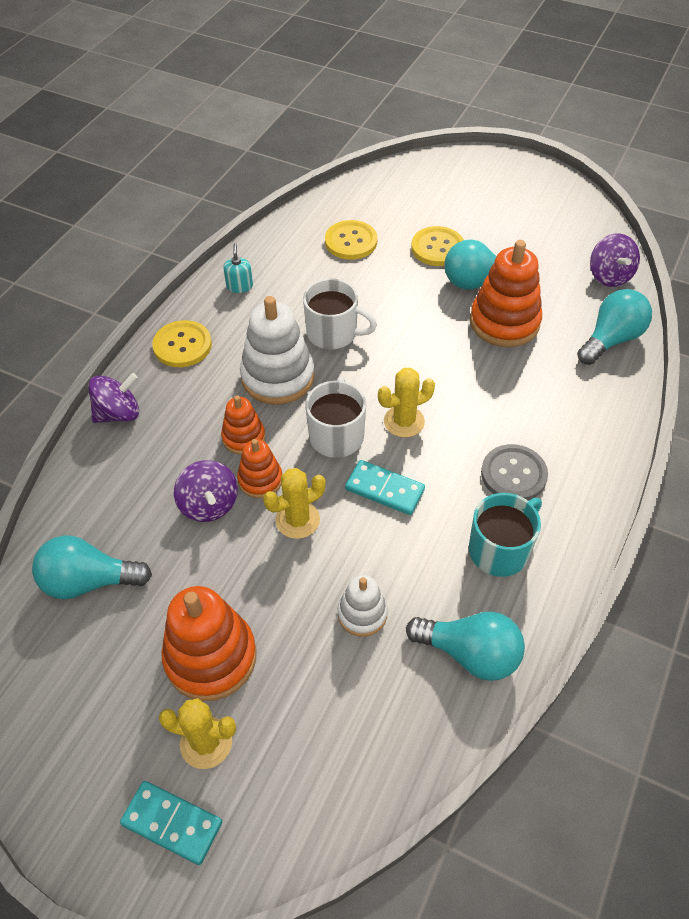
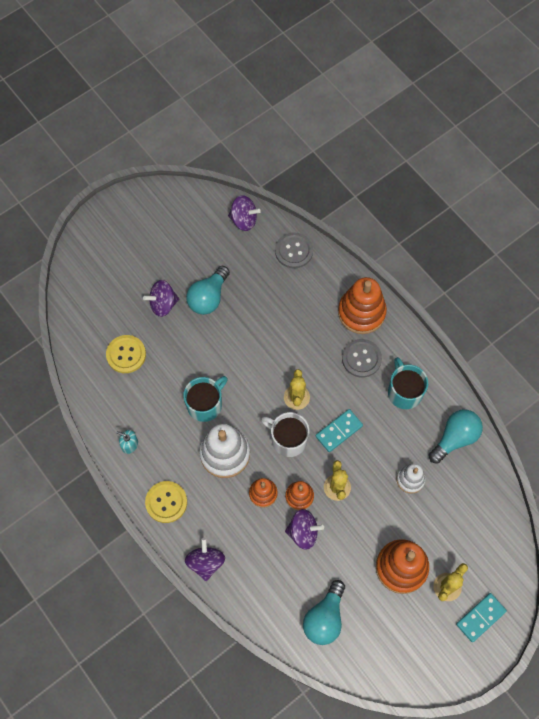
camera: 65 degrees left, 15 degrees up
white mug [303,278,377,350] -> turquoise mug [183,376,228,422]
yellow button [411,226,464,266] -> purple spinning top [143,280,179,317]
orange stacking toy [470,240,542,347] -> orange stacking toy moved to [338,277,387,334]
turquoise light bulb [577,289,652,365] -> grey button [275,232,313,269]

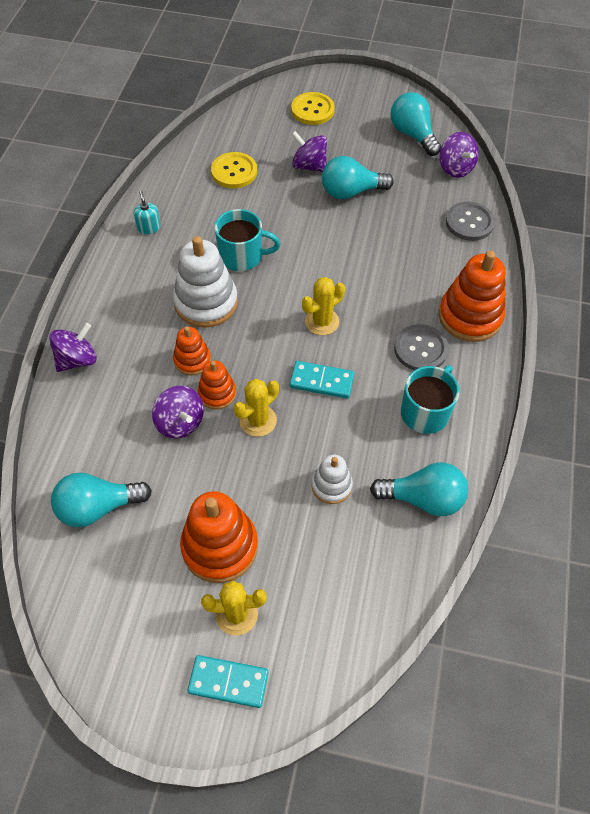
camera: 50 degrees right, 10 degrees down
yellow button [145,481,187,523] -> yellow button moved to [291,92,335,125]
white mug [261,412,309,457] -> none
none -> turquoise light bulb [391,92,441,156]

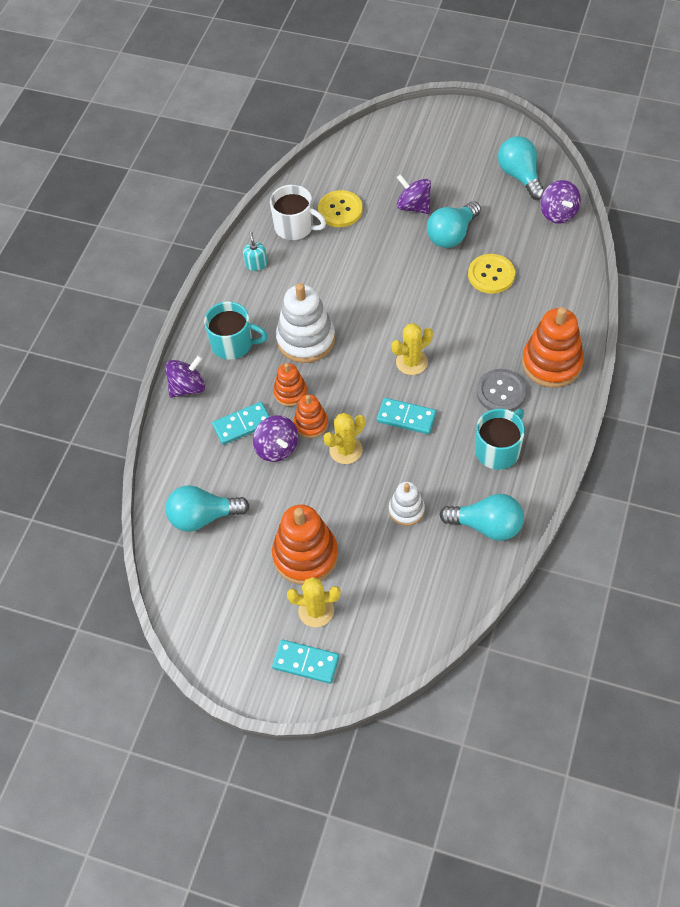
camera: 10 degrees right, 0 degrees up
turquoise mug [215,209,281,271] -> turquoise mug moved to [204,302,268,360]
yellow button [291,92,335,125] -> yellow button moved to [468,254,515,294]
turquoise light bulb [322,156,394,199] -> turquoise light bulb turned 45 degrees counterclockwise [427,201,481,248]
grey button [446,201,495,241] -> none
none -> turquoise domino [212,402,270,445]
none -> white mug [270,185,326,240]

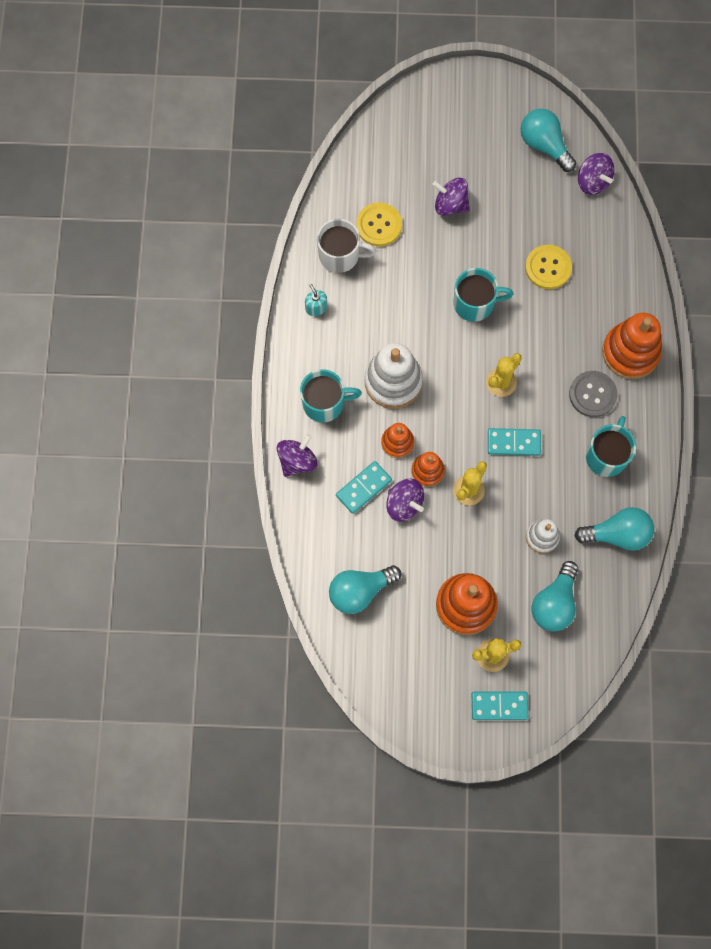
camera: 20 degrees left, 15 degrees up
turquoise light bulb [427,201,481,248] -> turquoise light bulb moved to [532,561,578,631]
none -> turquoise mug [453,268,513,322]

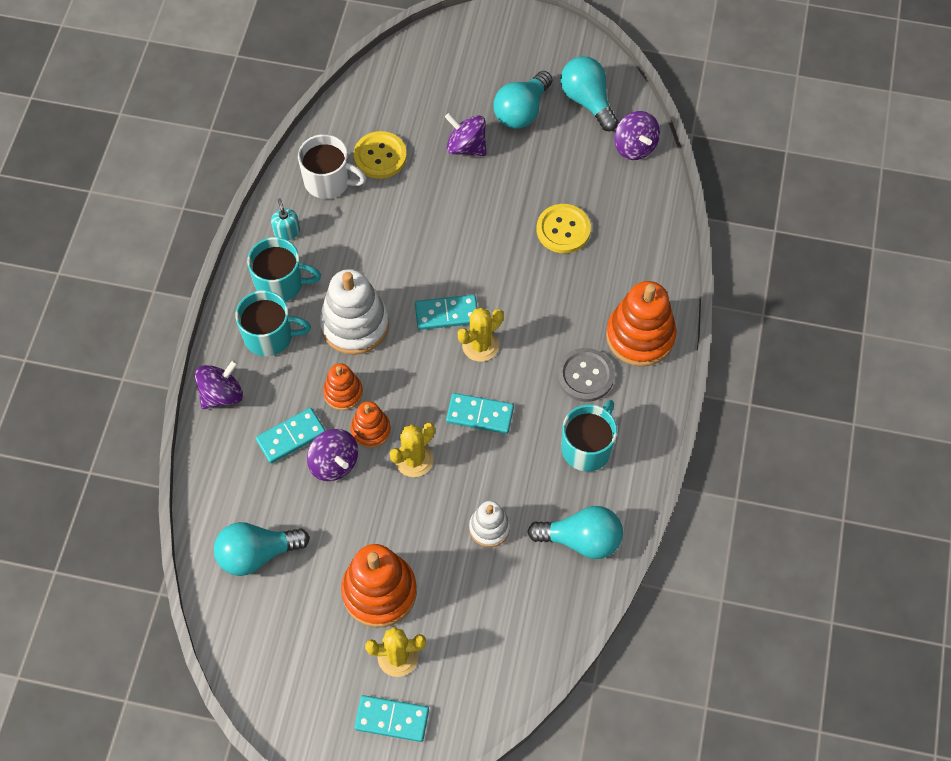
camera: 10 degrees right, 10 degrees down
turquoise mug [453,268,513,322] -> turquoise mug moved to [247,237,321,302]
turquoise light bulb [532,561,578,631] -> turquoise light bulb moved to [493,71,552,129]
none -> turquoise domino [415,295,477,330]

